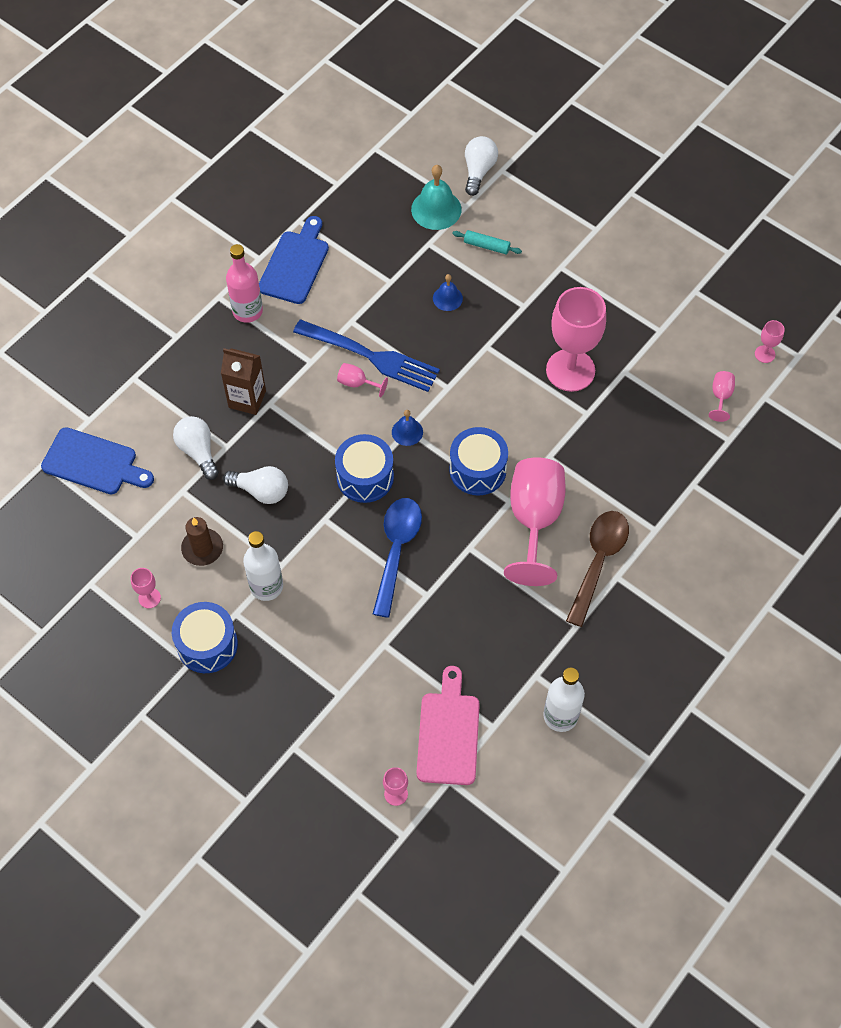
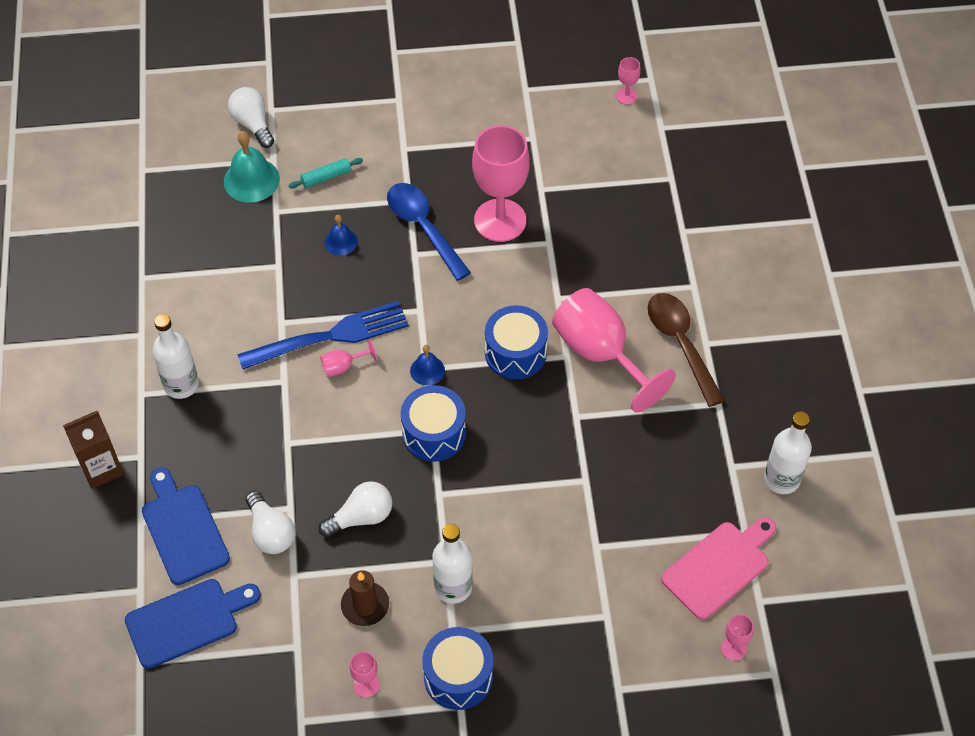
camera: 45 degrees left, 5 degrees down
white light bulb [173,416,219,480] -> white light bulb turned 135 degrees counterclockwise [246,491,295,554]
brown carton [221,348,266,415] -> brown carton moved to [63,411,124,489]
pink bottle [226,244,263,323] -> white bottle [152,314,199,399]
blue cutting board [259,216,329,304] -> blue cutting board moved to [142,467,230,585]
blue spoon [373,498,422,618] -> blue spoon moved to [387,183,471,281]
pink cutting board [417,666,480,785] -> pink cutting board turned 90 degrees clockwise [661,517,776,620]
pink goblet [709,371,735,422] -> none

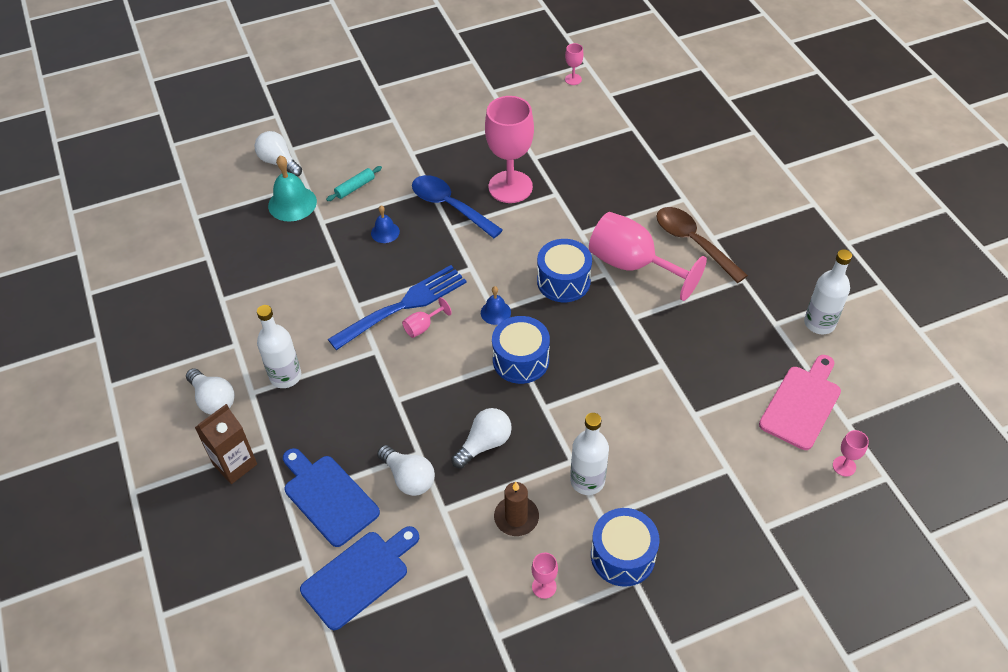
camera: 15 degrees left, 5 degrees down
none -> white light bulb [186,368,235,415]

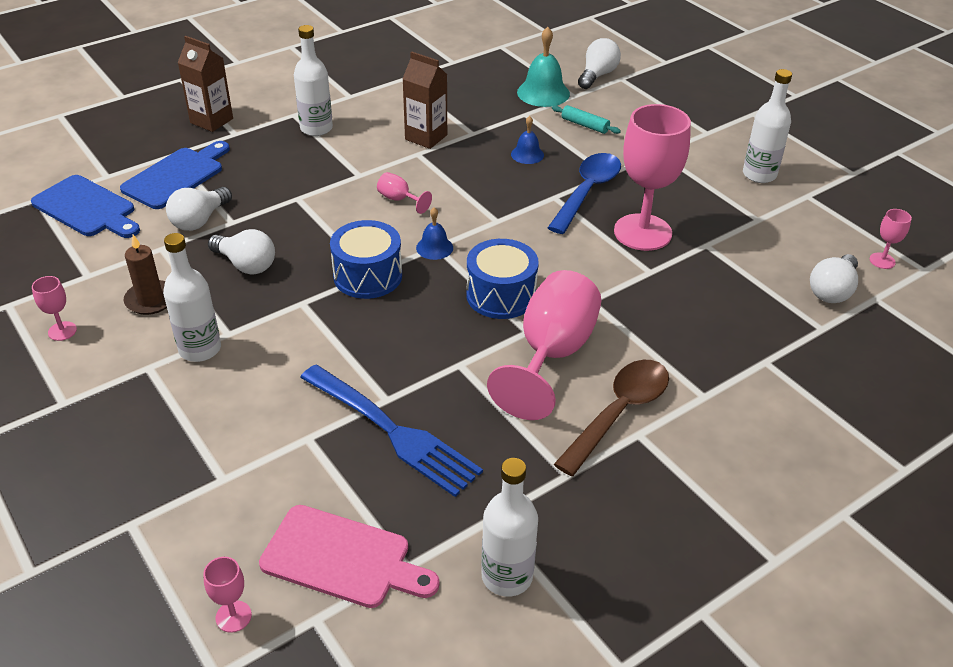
camera: 75 degrees right, 10 degrees down
white light bulb [186,368,235,415] -> white light bulb moved to [810,254,858,303]
blue fork [328,265,467,350] -> blue fork moved to [300,365,483,497]
blue drum [591,508,659,587] -> none
none -> brown carton [402,52,447,149]
none -> white bottle [743,69,792,183]

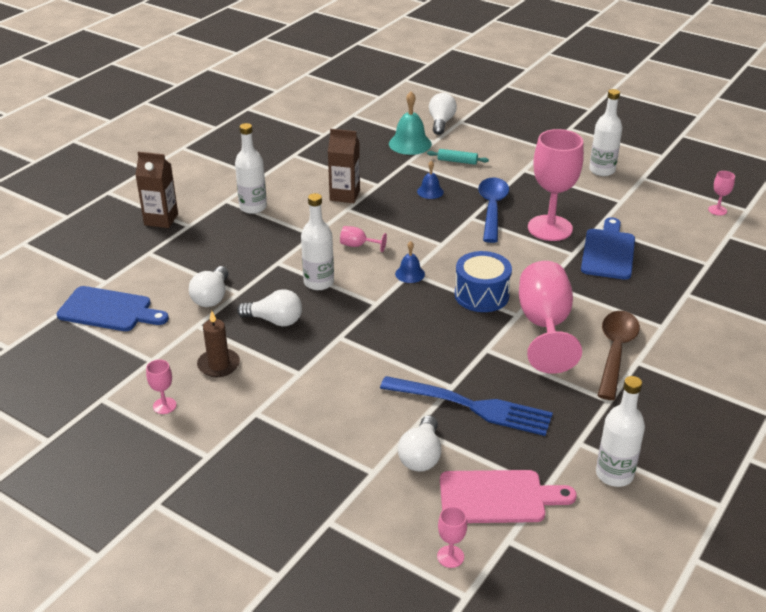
camera: 20 degrees left, 5 degrees down
blue cutting board [120,141,230,209] -> blue cutting board moved to [581,217,635,280]
white bottle [163,233,221,362] -> white bottle moved to [301,193,334,290]
blue drum [330,220,402,299] -> none
white light bulb [810,254,858,303] -> white light bulb moved to [398,416,441,472]

